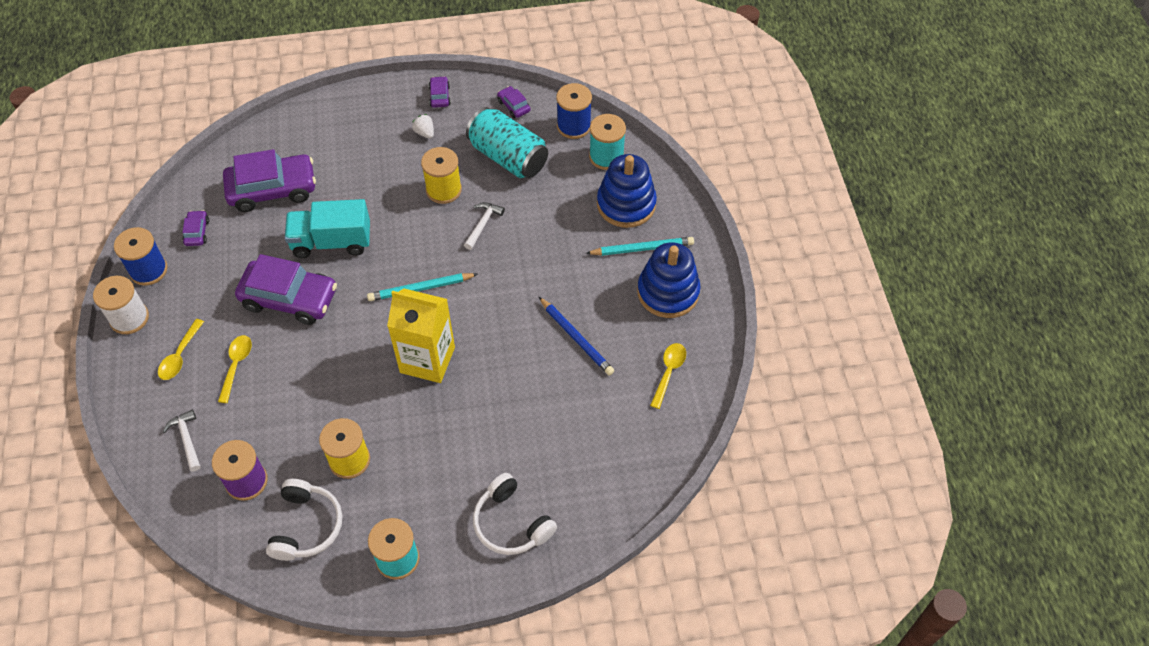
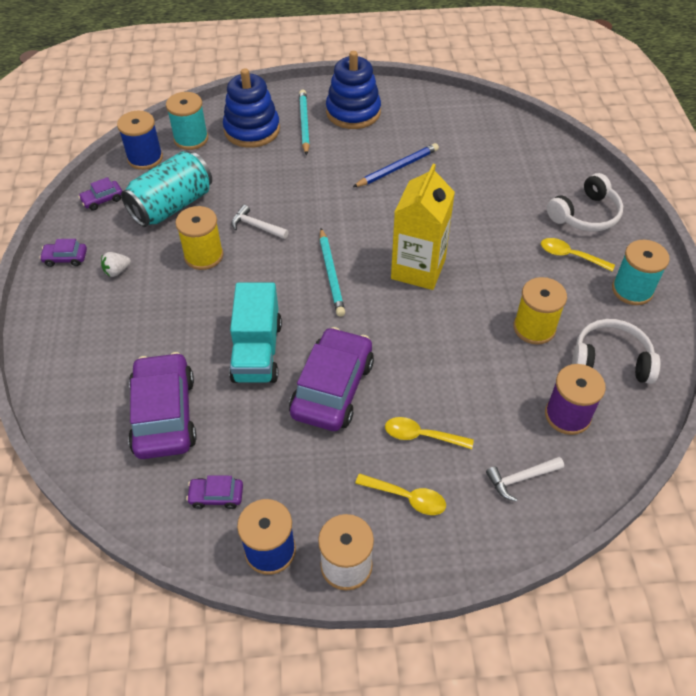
camera: 85 degrees left, 5 degrees down
yellow spoon [650,343,686,409] -> yellow spoon moved to [541,238,615,271]

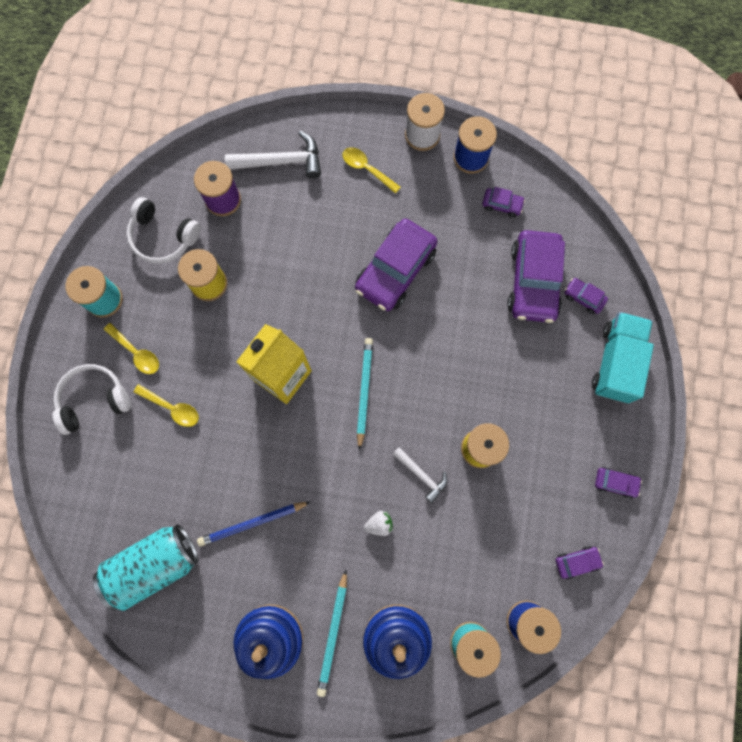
camera: 165 degrees left, 25 degrees up
white strawberry [101,252,131,277] -> white strawberry moved to [364,511,393,536]
turquoise can [121,151,212,227] -> turquoise can moved to [93,524,199,611]
turquoise truck [229,283,282,383] -> turquoise truck moved to [592,312,654,403]
yellow spoon [385,417,474,449] -> yellow spoon moved to [133,384,199,427]
white hammer [486,457,564,502] -> white hammer [225,131,321,178], size x1.66
none -> purple car [564,278,608,314]

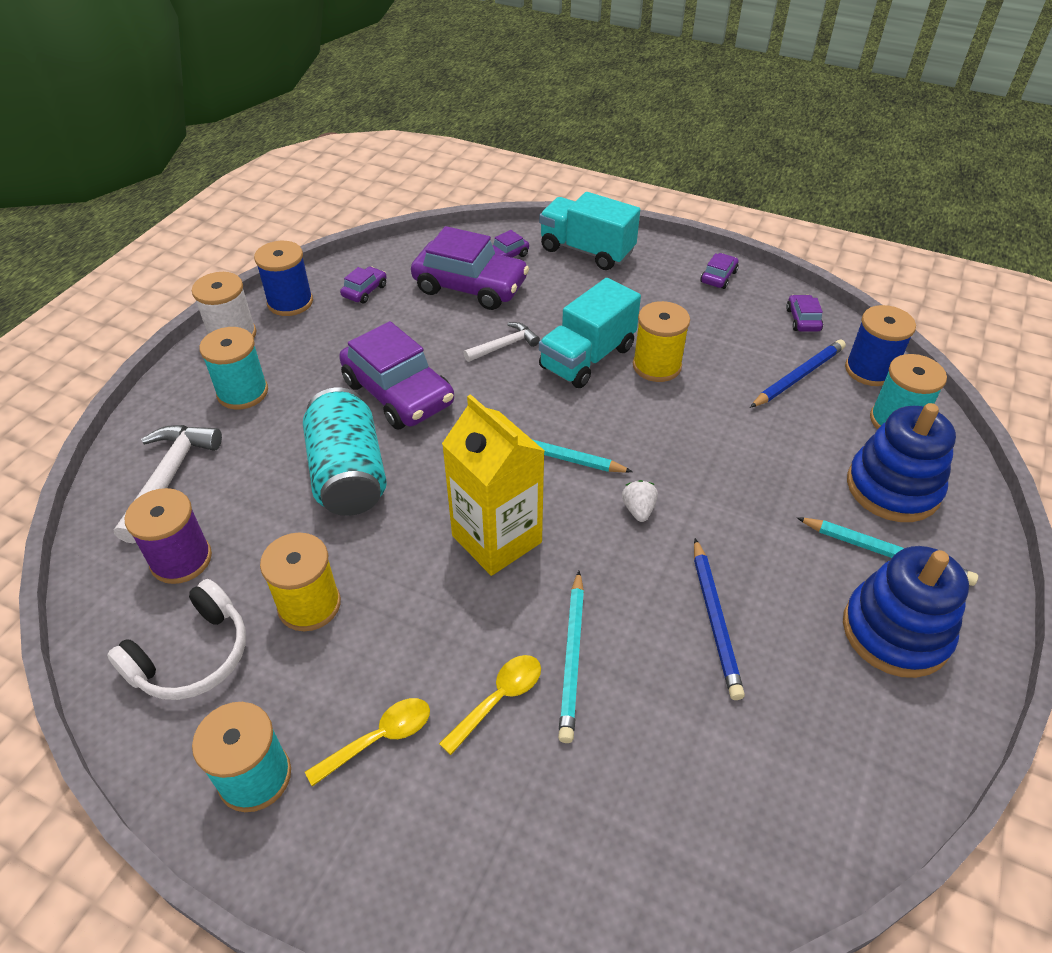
camera: 75 degrees left, 30 degrees down
white headphones [53,364,131,435] -> none
turquoise can [93,524,199,611] -> turquoise can moved to [303,388,387,516]
yellow spoon [343,147,401,194] -> turquoise spool [199,327,268,409]
white strawberry [364,511,393,536] -> white strawberry moved to [622,480,658,522]
white hammer [393,447,447,503] -> white hammer moved to [464,322,540,362]
none -> turquoise truck [539,278,641,388]
none -> turquoise pencil [558,571,584,743]
none -> blue pencil [750,340,846,408]

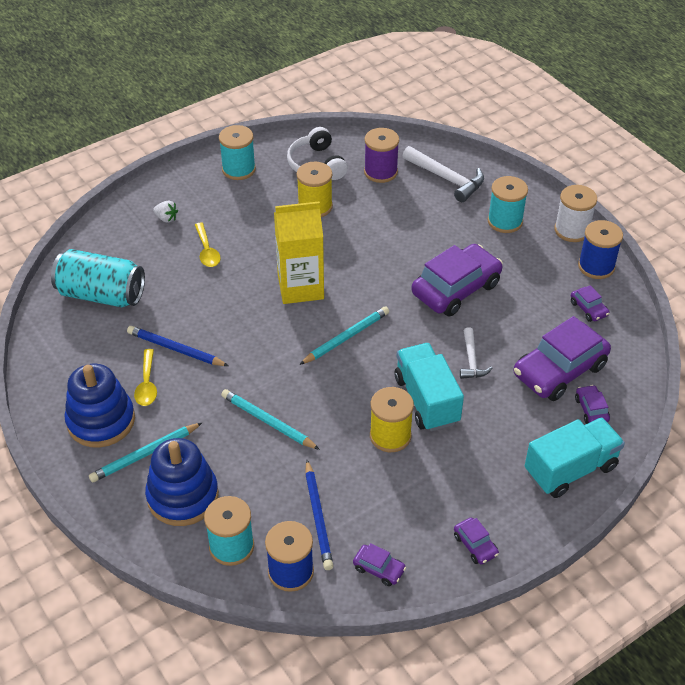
camera: 120 degrees right, 0 degrees up
turquoise can [303,388,387,516] -> turquoise can moved to [51,249,145,307]
yellow spoon [305,698,430,787] -> yellow spoon moved to [134,349,157,406]
purple car [339,321,454,429] -> purple car turned 150 degrees clockwise [411,244,503,316]
turquoise pencil [558,571,584,743] -> turquoise pencil moved to [221,389,320,450]
white strawberry [622,480,658,522] -> white strawberry moved to [153,201,178,223]

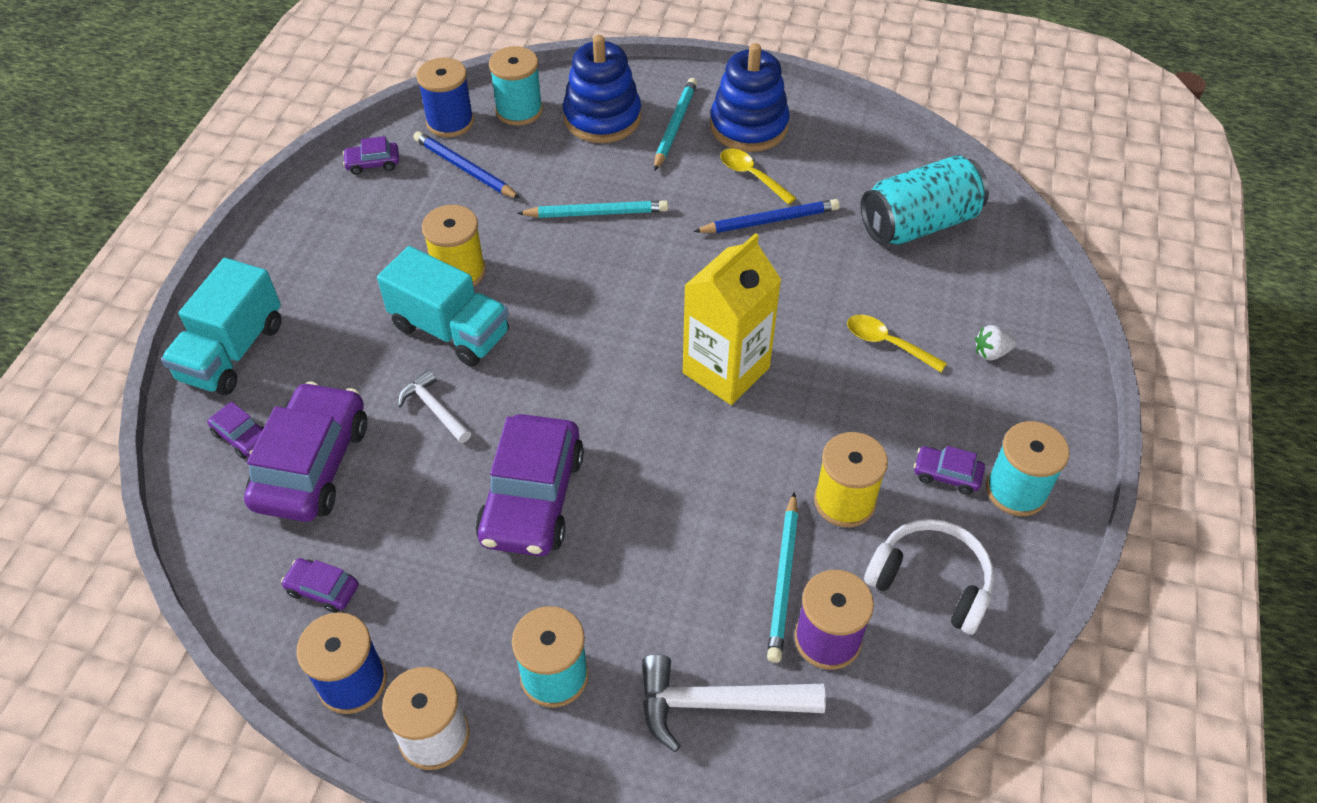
camera: 140 degrees right, 5 degrees up
turquoise pencil [299,306,389,365] -> turquoise pencil moved to [767,492,798,663]
purple car [454,518,499,565] -> purple car moved to [914,446,985,495]

